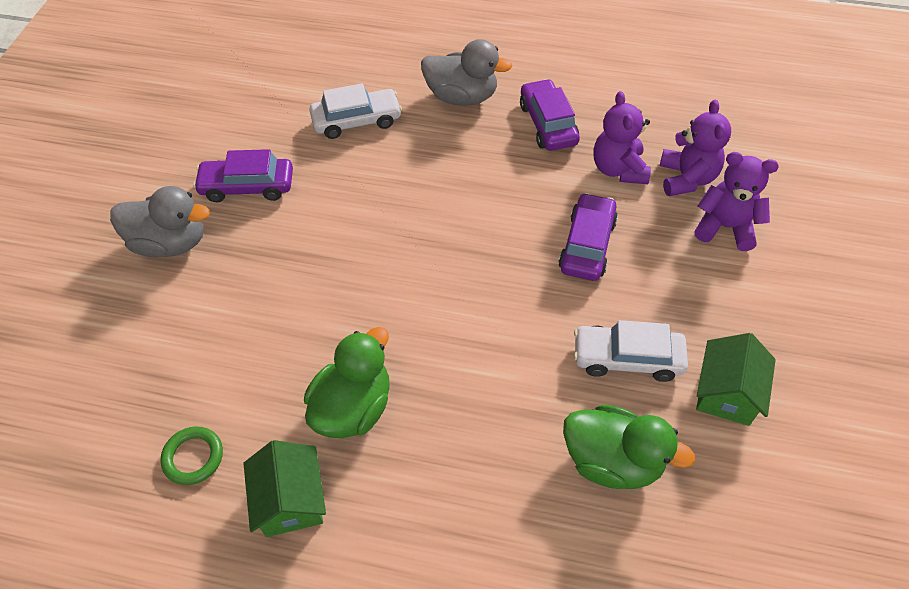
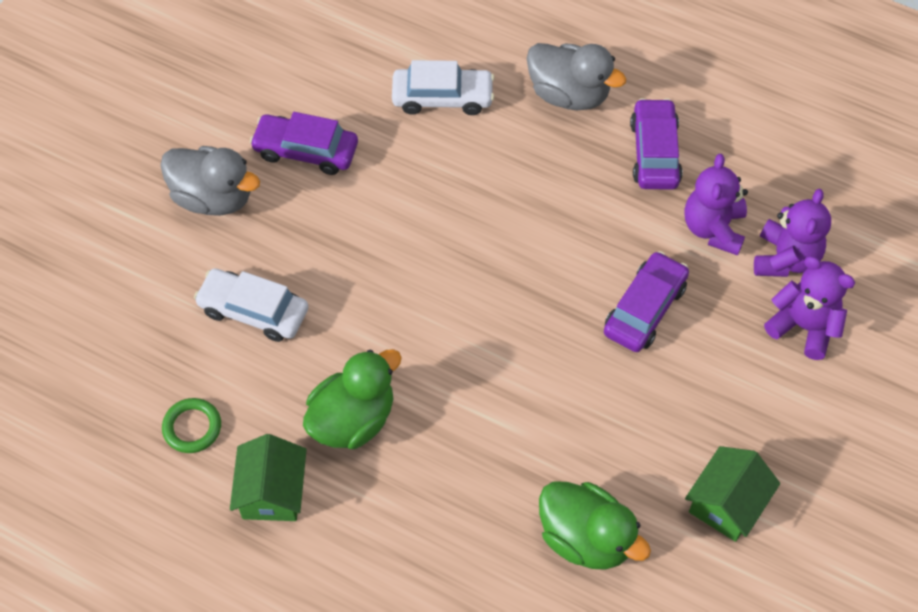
camera: 15 degrees right, 5 degrees up
white car [574,320,688,382] -> white car moved to [194,269,309,342]

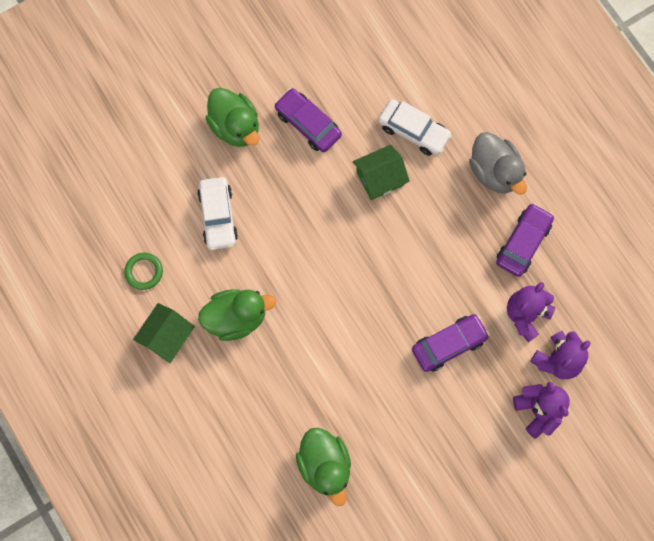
camera: 30 degrees right, 15 degrees up
grey duck [160,146,260,216] -> green duck [206,88,259,147]
white car [194,269,309,342] -> white car turned 150 degrees counterclockwise [197,177,238,250]
green house [685,446,780,542] -> green house moved to [353,145,410,200]

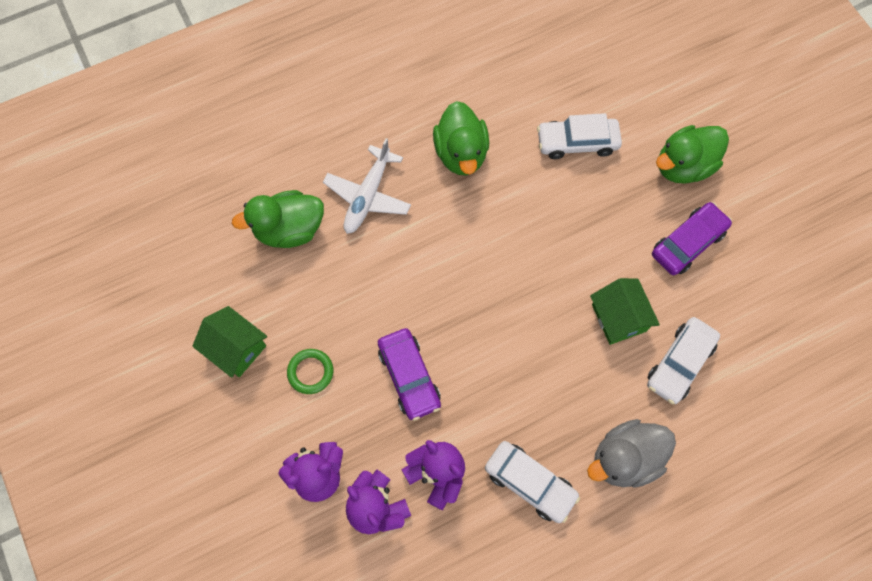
camera: 95 degrees right, 5 degrees down
green ring [124,253,163,290] -> green ring moved to [287,349,333,394]
green house [133,303,195,363] -> green house moved to [192,306,267,378]
purple car [496,203,554,277] -> white car [485,441,580,523]
none -> white plane [323,138,411,234]

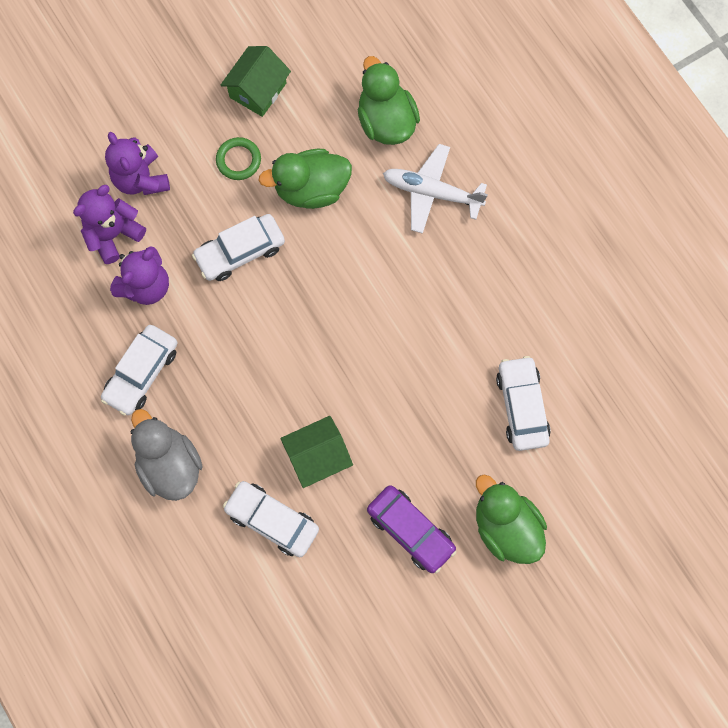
camera: 85 degrees right, 5 degrees up
purple car [378,328,441,421] -> white car [192,214,285,281]
green duck [433,101,489,175] -> green duck moved to [258,149,352,209]

